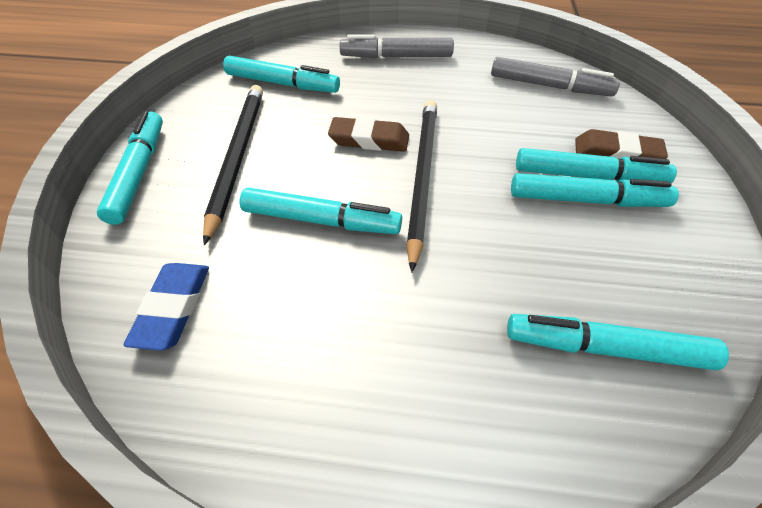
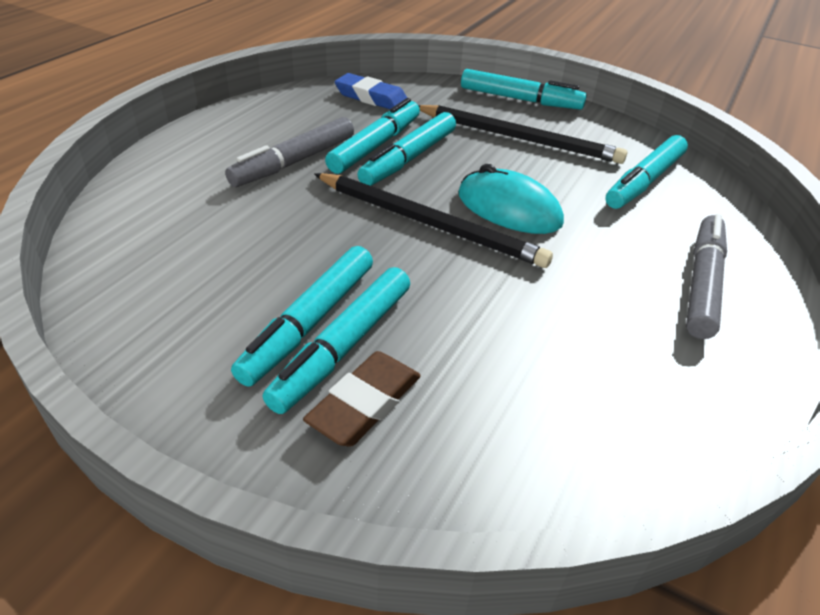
camera: 110 degrees right, 10 degrees down
brown eraser [328,117,409,152] -> turquoise mouse [458,164,564,234]
grey marker [491,57,620,97] -> grey marker moved to [225,117,354,187]
turquoise marker [507,314,729,371] -> turquoise marker moved to [325,98,420,174]

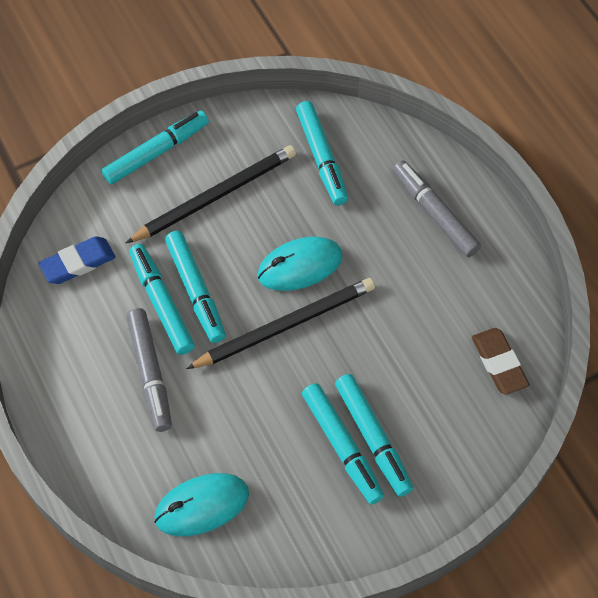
camera: 55 degrees left, 20 degrees up
brown eraser [303,351,421,447] -> brown eraser moved to [472,328,530,395]
none -> turquoise mouse [154,473,249,536]

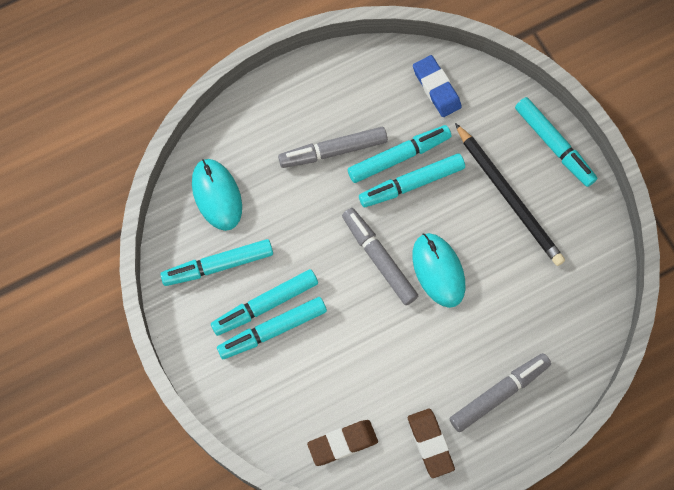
camera: 90 degrees right, 10 degrees up
black pencil [186,278,375,369] -> grey marker [342,208,418,305]
turquoise marker [296,101,348,205] -> turquoise marker moved to [160,239,273,286]
none -> brown eraser [408,409,455,478]

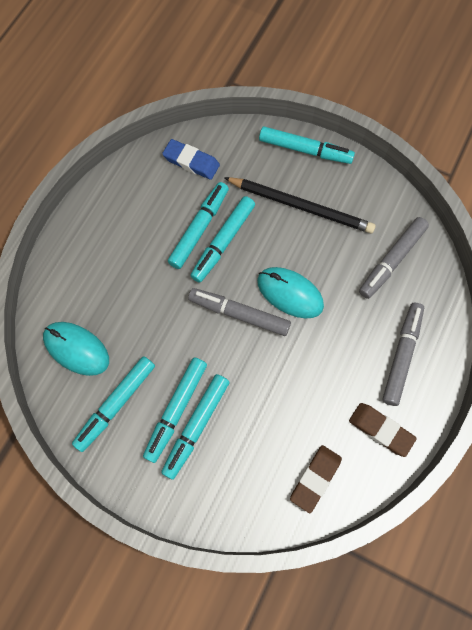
camera: 35 degrees left, 0 degrees up
grey marker [278,127,388,168] -> grey marker moved to [359,217,429,299]

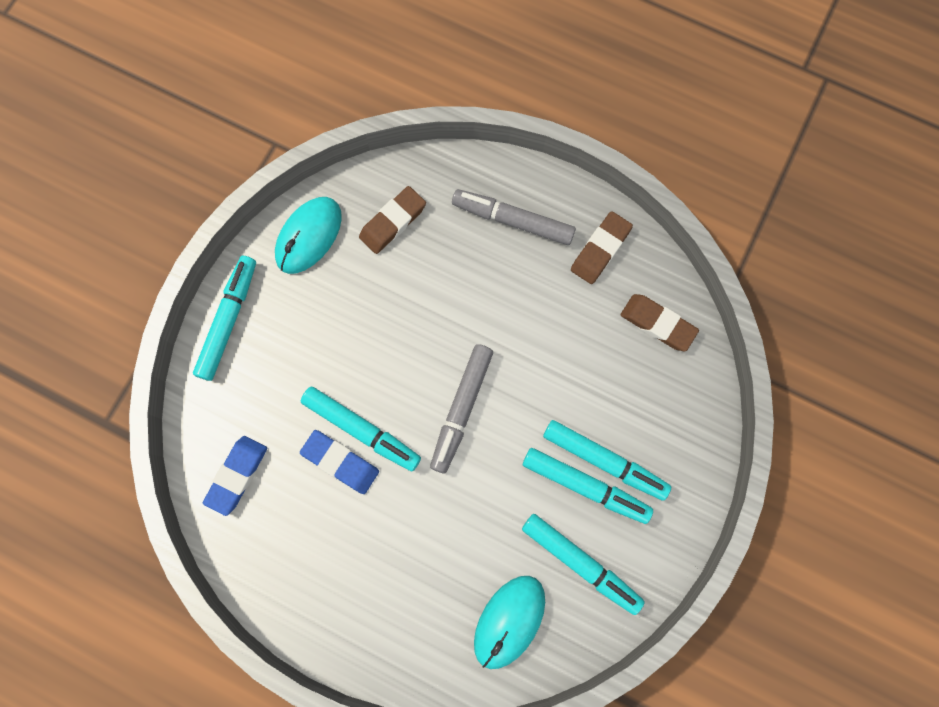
camera: 90 degrees left, 5 degrees up
turquoise marker [168,182,229,269] -> blue eraser [300,430,379,494]
black pencil [224,177,376,233] -> none
turquoise mouse [257,267,324,318] -> turquoise mouse moved to [275,197,342,274]
grey marker [359,217,429,299] -> brown eraser [359,186,426,254]

